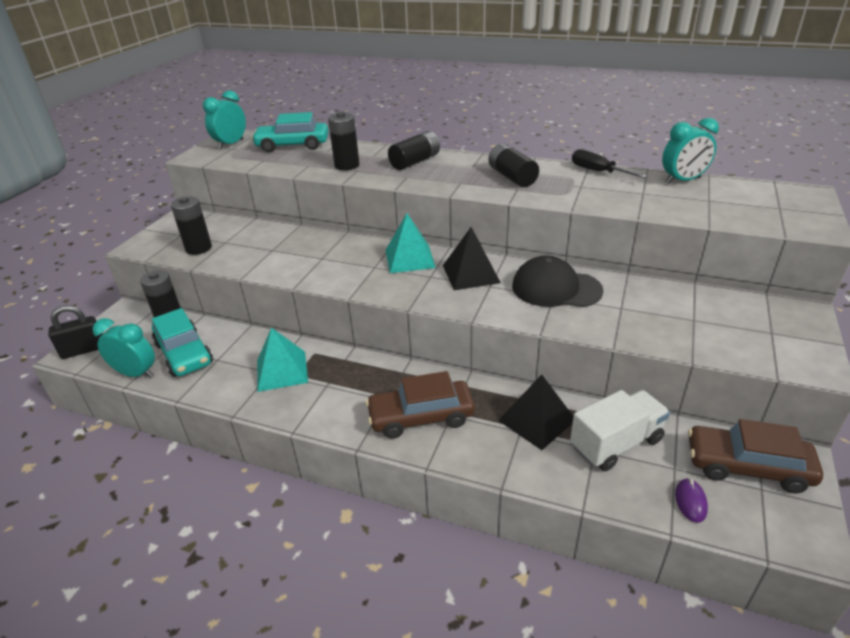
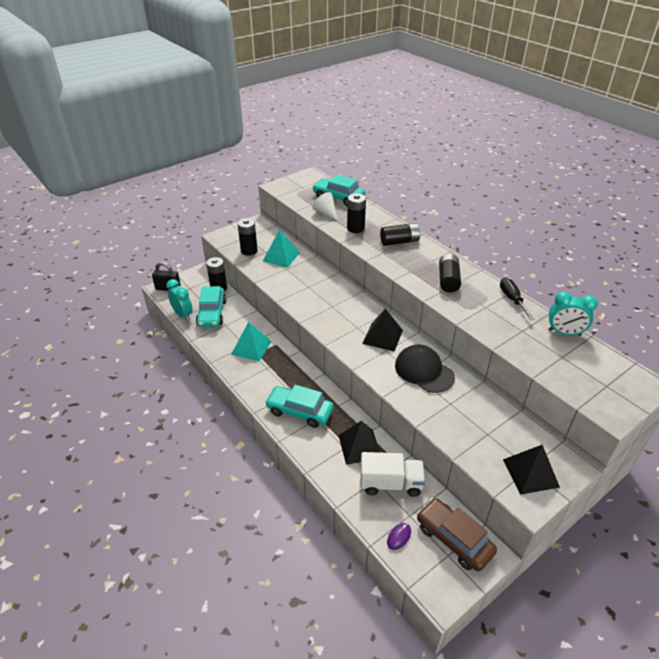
camera: 30 degrees right, 5 degrees up
turquoise clock [203,90,246,149] -> none
brown car [366,371,475,439] -> turquoise car [265,385,334,428]
turquoise pyramid [386,213,436,273] -> turquoise pyramid moved to [263,230,300,268]
none -> white cone [312,192,338,221]
none -> black pyramid [503,445,560,495]

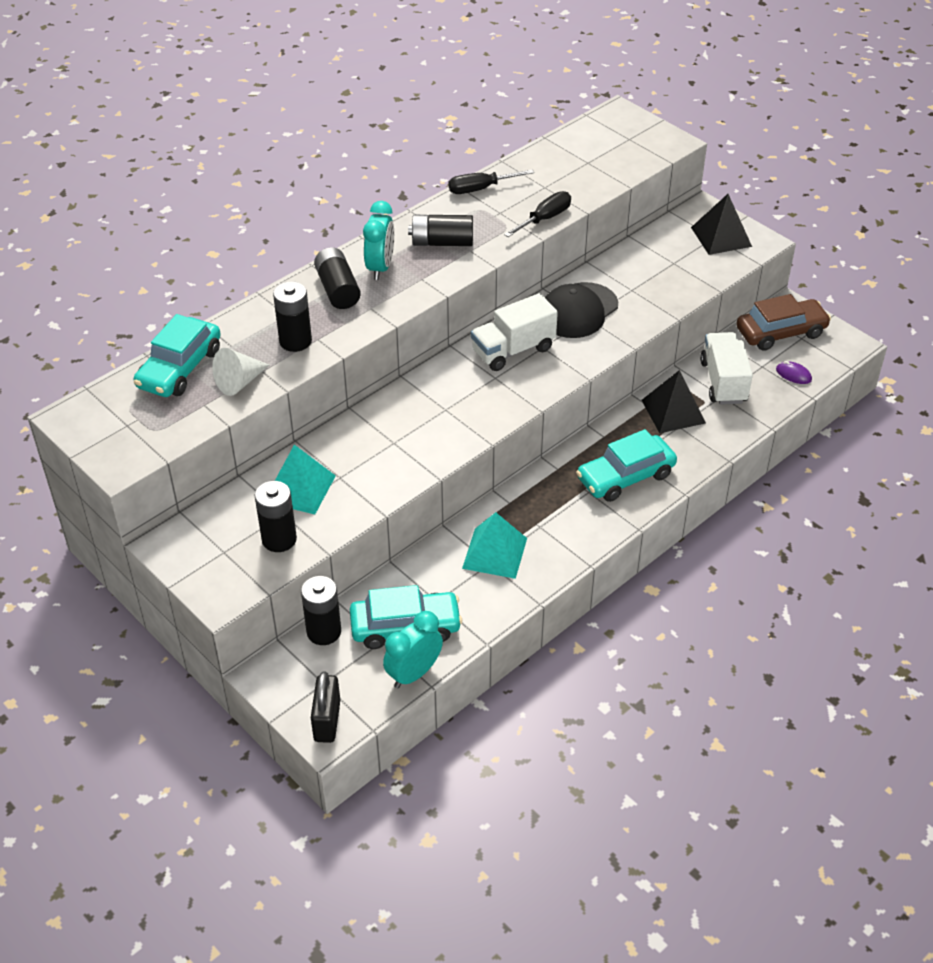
camera: 95 degrees left, 5 degrees up
turquoise car [265,385,334,428] -> turquoise car turned 45 degrees clockwise [576,429,677,502]
black pyramid [362,309,403,352] -> white truck [471,293,558,371]
brown car [417,498,497,572] -> brown car turned 150 degrees counterclockwise [736,294,831,351]
turquoise clock [548,291,598,336] -> turquoise clock moved to [363,201,394,280]
none -> black screwdriver [504,191,571,237]

